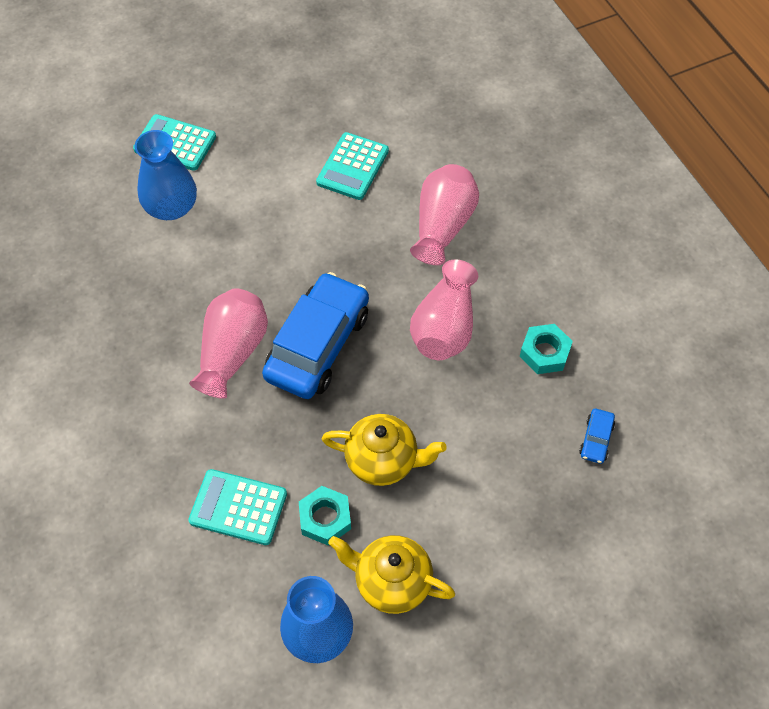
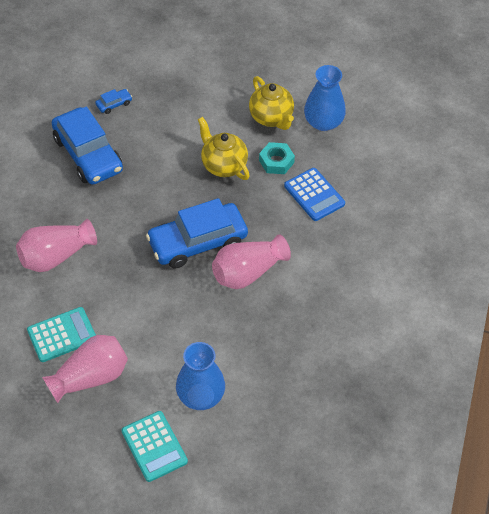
camera: 140 degrees left, 5 degrees down
turquoise calculator [188,469,287,545] -> blue calculator [284,168,345,221]
pink vase [410,259,478,360] -> pink vase moved to [42,335,128,403]
turquoise nut [520,324,573,374] -> blue car [52,107,123,185]

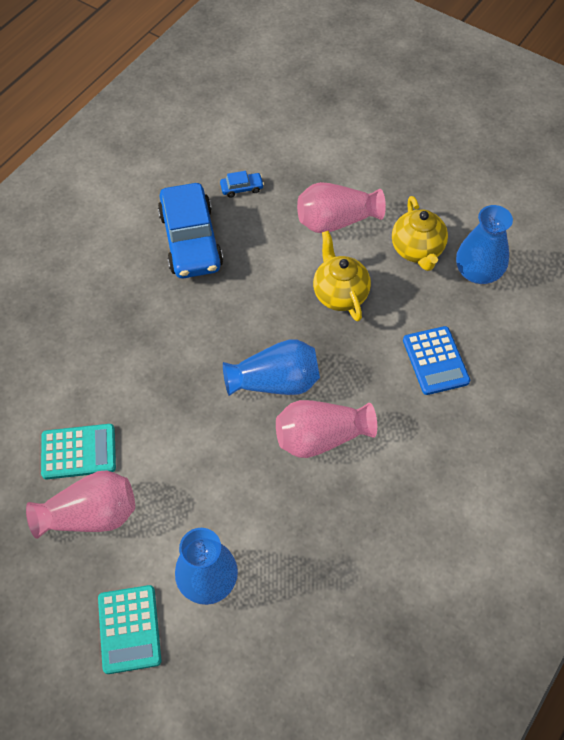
camera: 20 degrees right, 5 degrees up
pink vase [16,219,97,272] -> pink vase moved to [297,182,386,233]
blue car [146,198,248,269] -> blue vase [223,339,320,396]
turquoise nut [259,142,295,174] -> none

